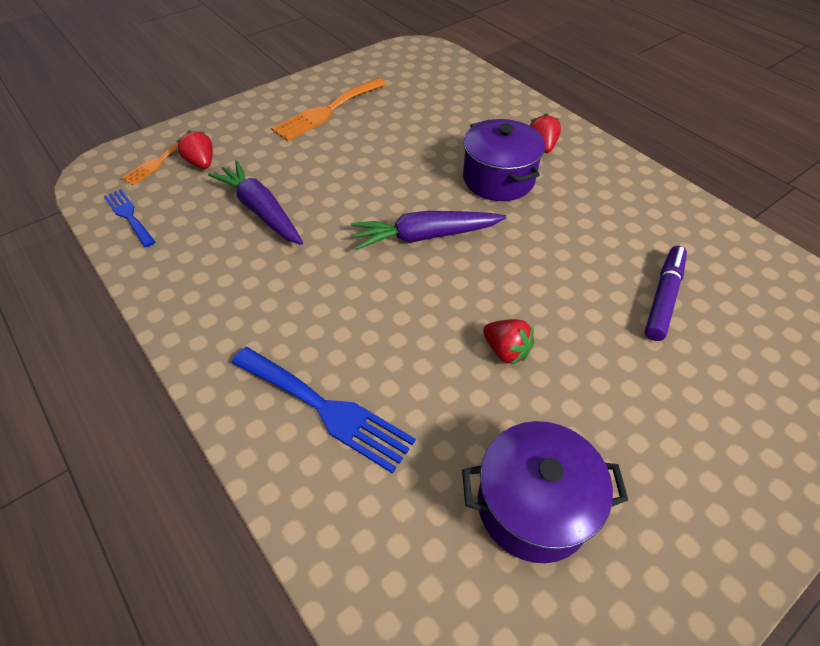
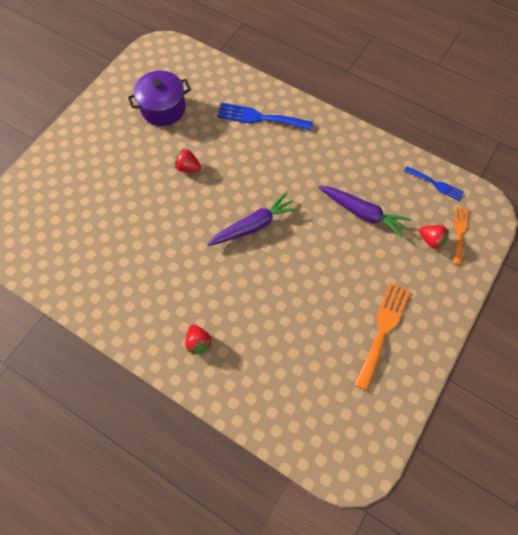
camera: 160 degrees right, 15 degrees up
purple pot [463,119,545,201] -> none
purple marker [645,246,687,341] -> none

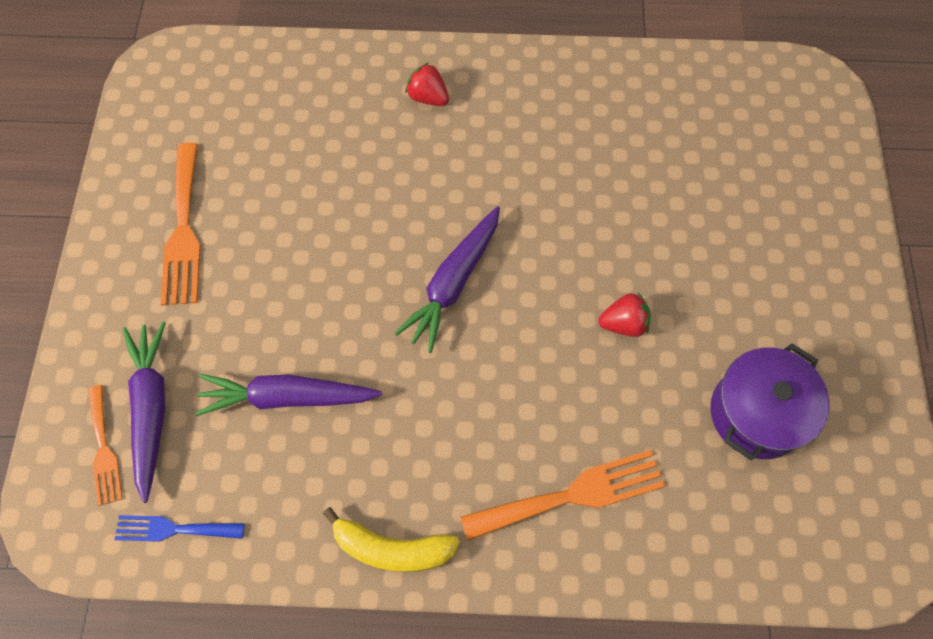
camera: 150 degrees right, 0 degrees up
blue fork [217,102,313,131] -> orange fork [460,450,665,541]
red strawberry [419,225,449,250] -> purple carrot [122,322,166,503]
none -> yellow banana [323,507,460,572]

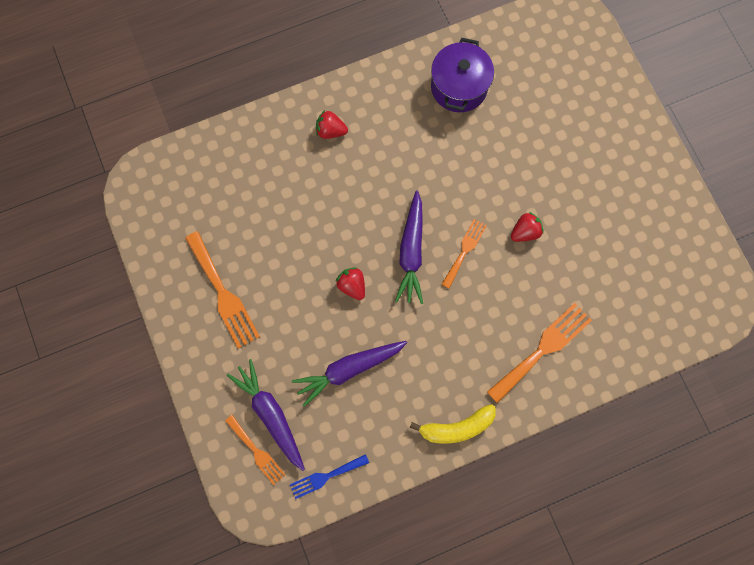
camera: 25 degrees left, 10 degrees up
purple pot [710,343,829,461] -> purple pot moved to [431,38,494,112]
none -> red strawberry [335,267,365,300]
none -> orange fork [441,219,487,289]

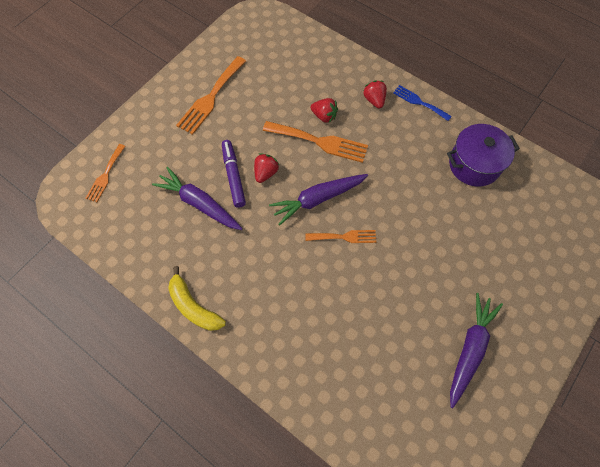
camera: 60 degrees right, 10 degrees down
purple carrot [227,359,305,471] -> purple carrot moved to [450,293,503,408]
blue fork [290,454,369,499] -> blue fork moved to [393,85,452,121]
orange fork [487,303,592,403] -> orange fork moved to [263,121,368,163]
red strawberry [511,212,543,242] -> red strawberry moved to [311,98,338,123]
none -> purple marker [222,140,246,208]

